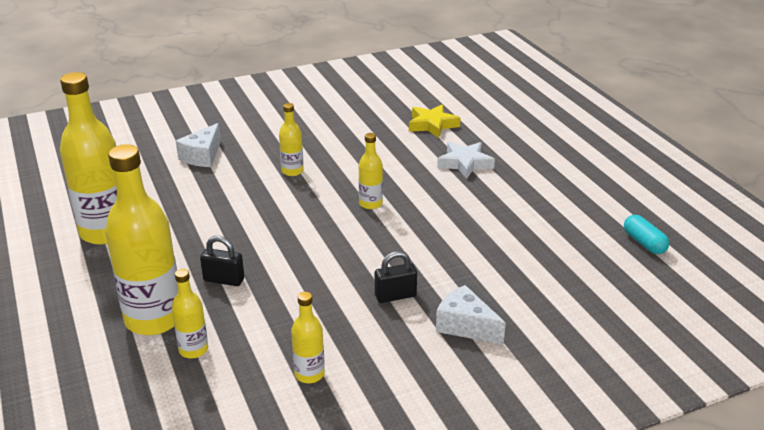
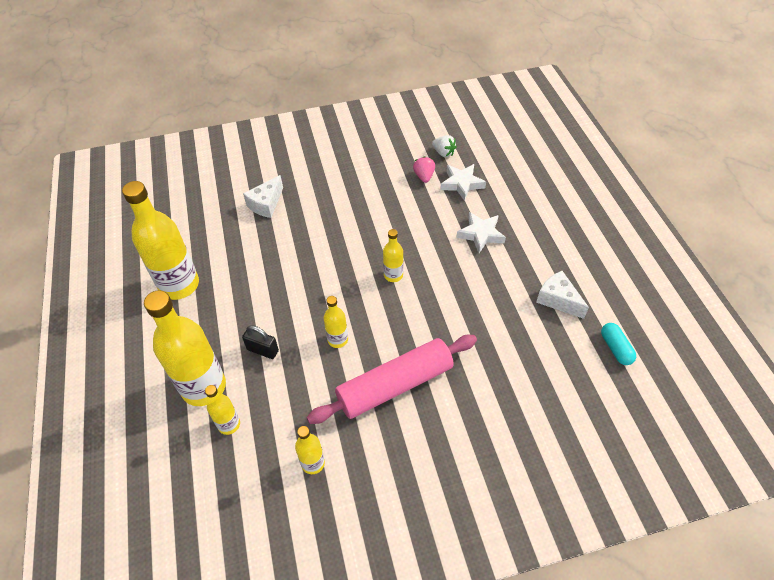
camera: 10 degrees right, 20 degrees up
yellow bottle [279,103,304,176] -> yellow bottle moved to [323,296,348,348]
black padlock [375,251,417,303] -> pink rolling pin [307,335,477,424]
yellow star [409,104,461,138] -> white star [440,164,486,201]
white cheese [436,285,506,345] -> white cheese moved to [536,271,589,319]
none -> pink strawberry [413,156,435,183]
none -> white strawberry [432,135,456,157]

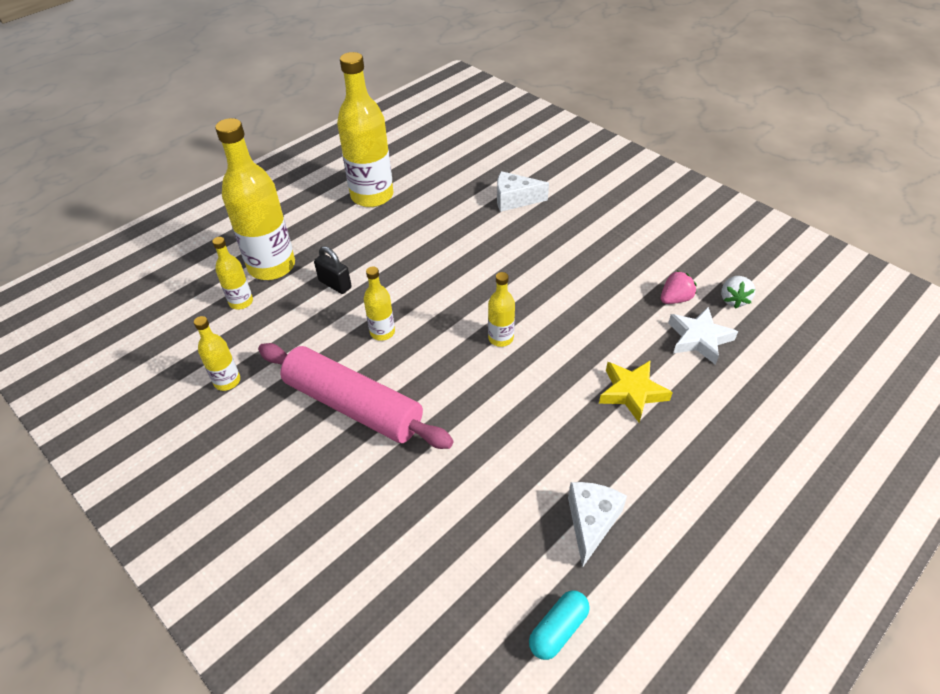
camera: 60 degrees right, 5 degrees down
black padlock [242,325,279,359] -> black padlock turned 45 degrees counterclockwise [314,246,352,294]
white star [456,212,506,253] -> yellow star [599,361,673,423]

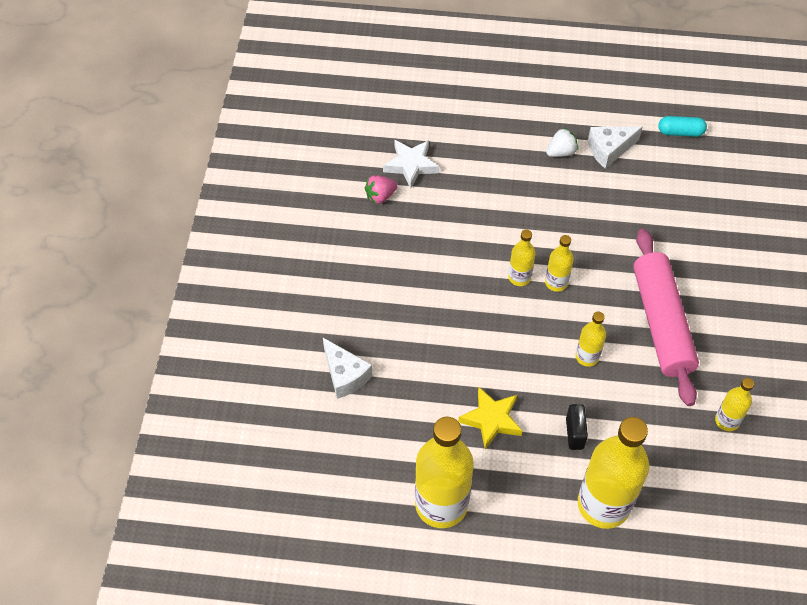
camera: 130 degrees left, 10 degrees up
yellow bottle [212,237,253,310] -> yellow bottle moved to [545,235,574,292]
yellow star [599,361,673,423] -> yellow star moved to [458,387,522,450]
pink strawberry [661,271,697,304] -> pink strawberry turned 45 degrees counterclockwise [365,175,398,204]
white strawberry [721,276,756,309] -> white strawberry moved to [546,128,578,157]

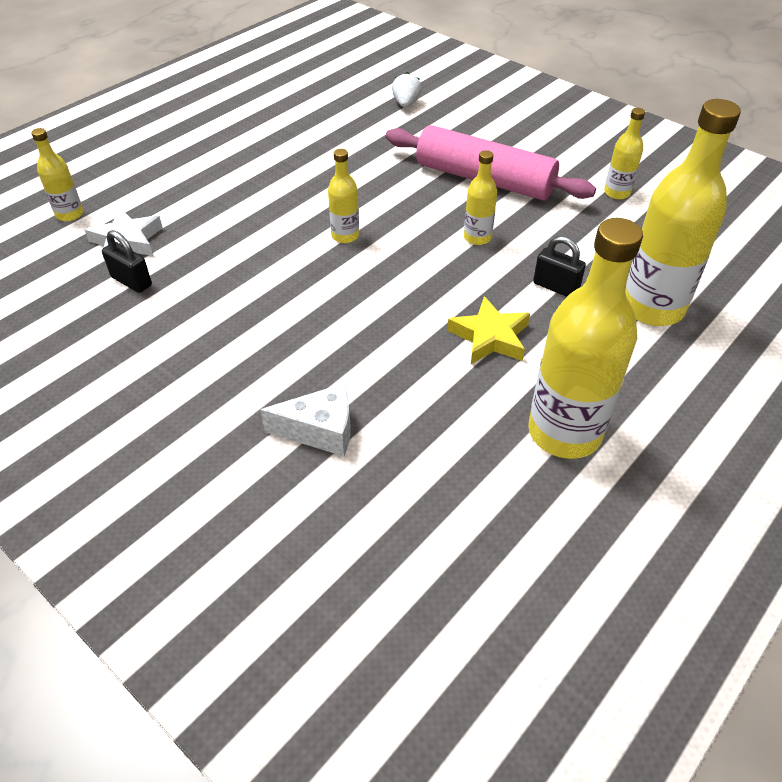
camera: 55 degrees left, 10 degrees down
pink strawberry [365,175,398,204] -> black padlock [102,230,152,293]
yellow bottle [545,235,574,292] -> yellow bottle moved to [31,128,83,221]
white strawberry [546,128,578,157] -> white strawberry moved to [392,72,422,108]
white cheese [588,126,642,169] -> none
turquoise capsule [658,116,707,137] -> none

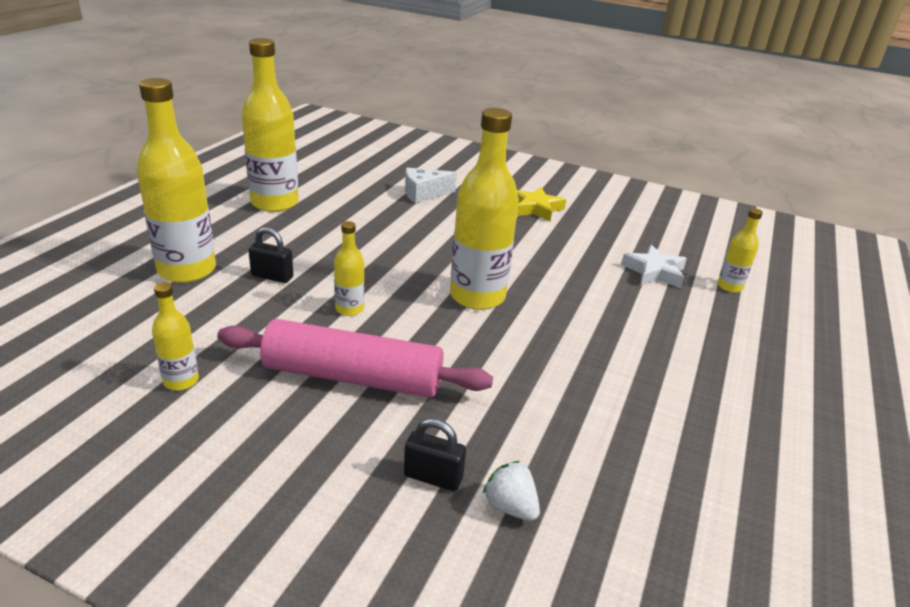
camera: 160 degrees right, 15 degrees down
black padlock [102,230,152,293] -> black padlock moved to [404,418,466,491]
yellow bottle [328,149,359,243] -> yellow bottle [450,108,519,310], size x2.07
white strawberry [392,72,422,108] -> white strawberry turned 150 degrees clockwise [483,461,540,521]
yellow star [447,296,530,364] -> yellow star moved to [517,187,566,221]

